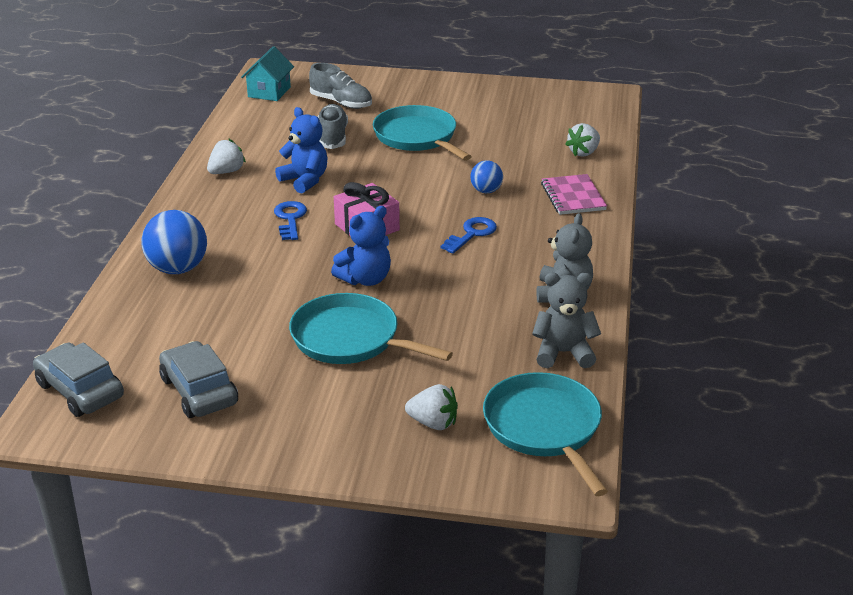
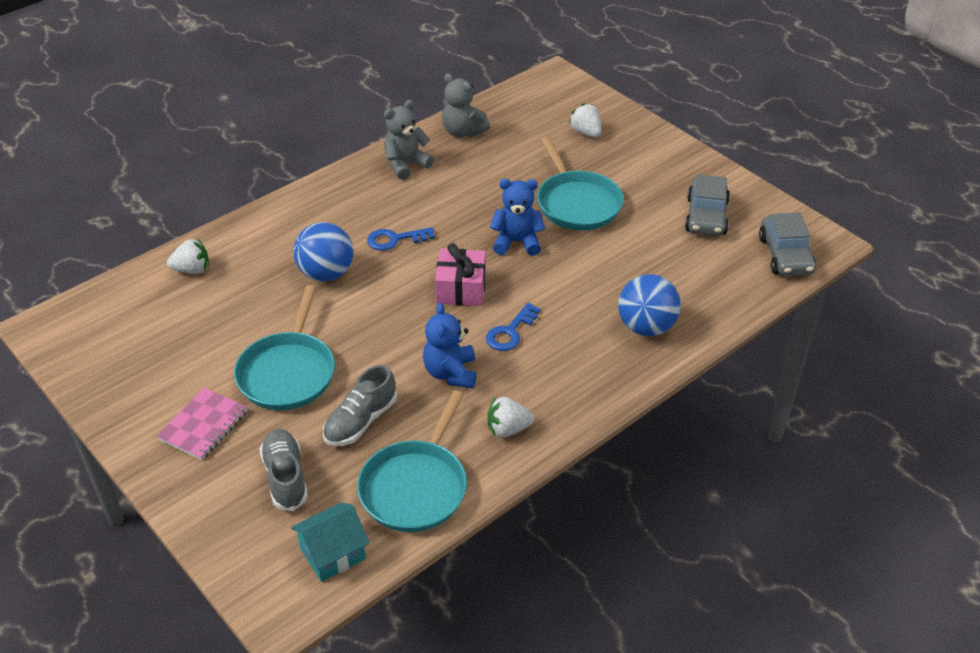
camera: 140 degrees left, 10 degrees up
blue ball [470,160,503,193] -> blue ball [293,222,353,282], size x1.77
turquoise pan [483,372,608,496] -> turquoise pan moved to [357,390,467,532]
pink notebook [541,174,607,215] -> pink notebook moved to [157,388,248,460]

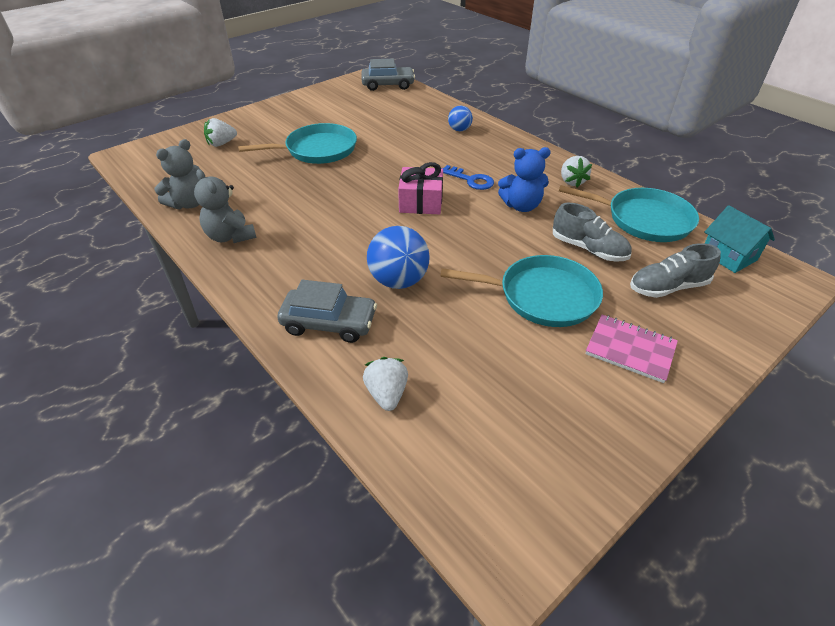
camera: 90 degrees left, 0 degrees up
blue key [367,227,435,251] -> none
blue teddy bear [490,179,545,256] -> none
blue ball [618,274,681,336] -> blue ball [448,106,473,131], size x0.57
grey car [685,174,730,236] -> grey car moved to [277,280,377,343]

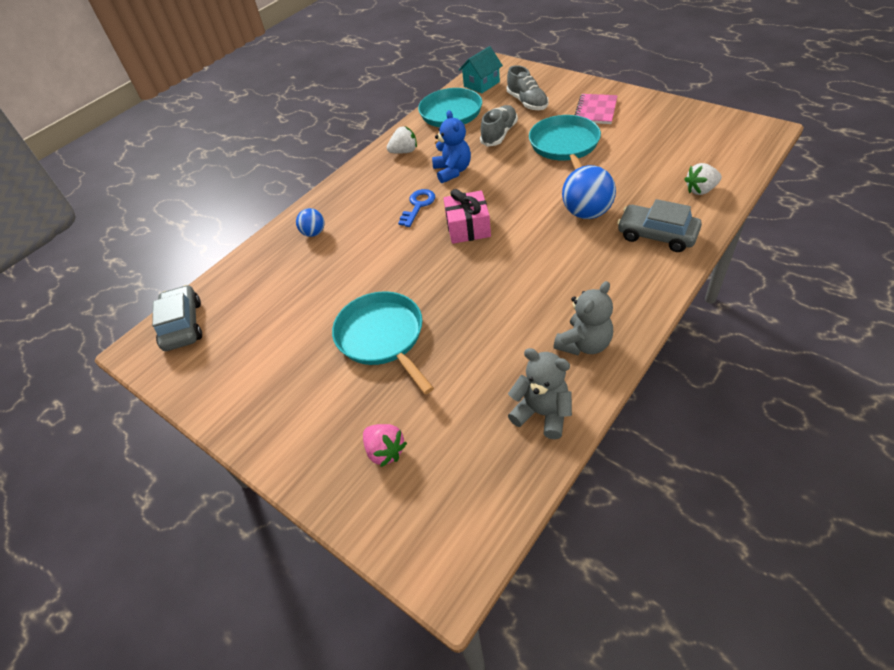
camera: 95 degrees left, 5 degrees up
white strawberry [204,118,237,147] -> pink strawberry [363,424,407,467]
grey car [277,280,377,343] -> grey car turned 60 degrees counterclockwise [617,199,702,252]

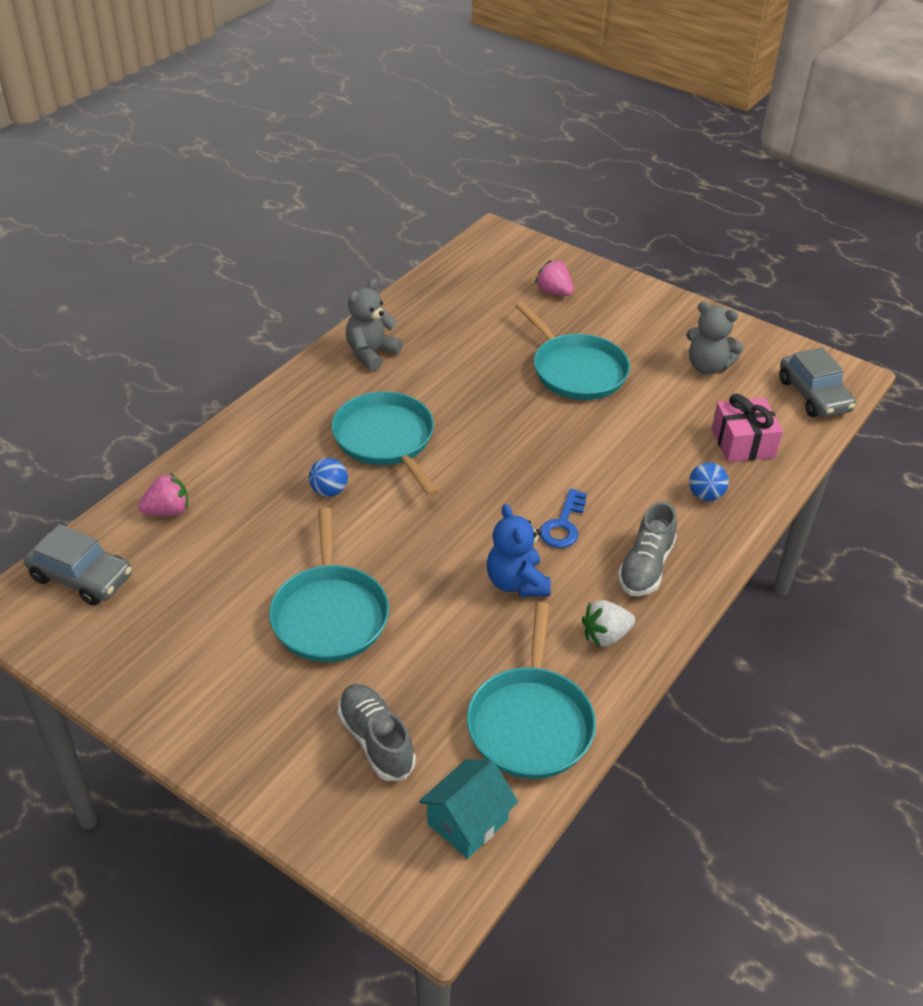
camera: 170 degrees right, 5 degrees down
pink gift [443,189,491,244] -> pink gift moved to [712,394,783,462]
grey shoe [480,105,518,147] -> grey shoe moved to [618,502,677,596]
grey teddy bear [508,348,572,439] -> grey teddy bear moved to [686,301,744,374]
blue ball [562,165,616,219] -> blue ball [309,458,348,497], size x0.57
pink notebook [575,94,618,124] -> none
grey car [617,199,702,252] -> grey car moved to [24,524,132,605]
white strawberry [684,163,722,195] -> pink strawberry [138,473,188,516]
none -> turquoise pan [331,392,439,496]

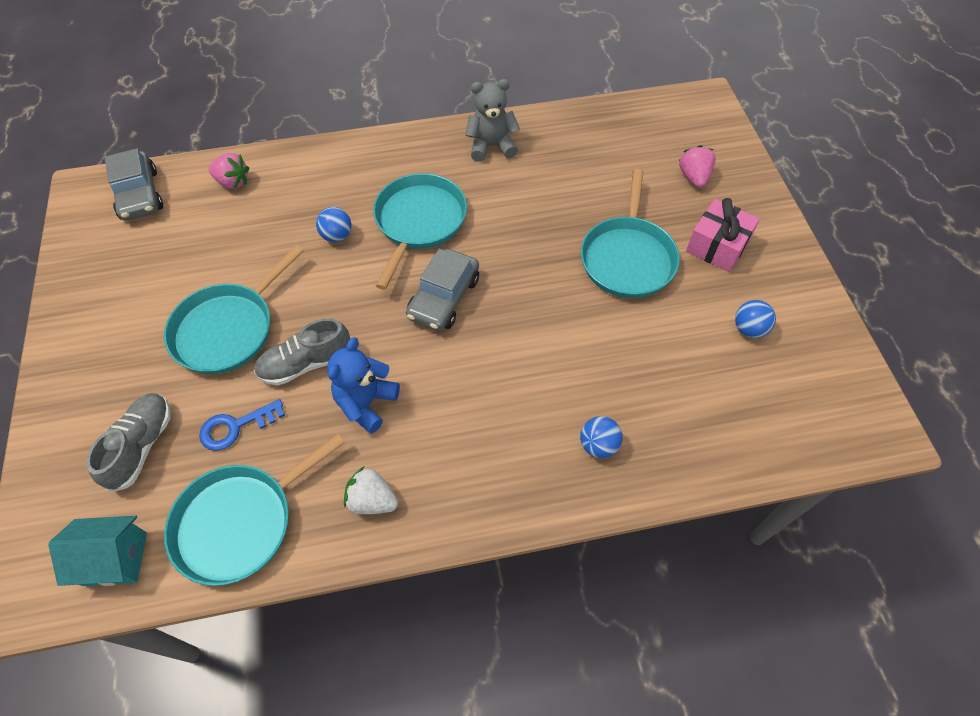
camera: 45 degrees right, 15 degrees up
blue key [540,488,587,548] -> blue key moved to [199,399,285,451]
grey shoe [618,502,677,596] -> grey shoe moved to [254,318,351,385]
grey teddy bear [686,301,744,374] -> blue ball [735,300,776,338]
pink gift [712,394,783,462] -> pink gift moved to [686,198,760,272]
grey car [779,347,856,417] -> grey car moved to [406,249,479,331]

